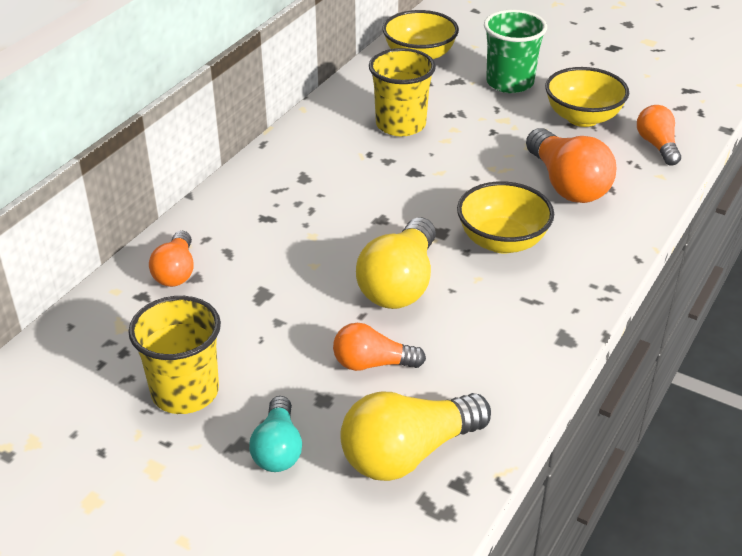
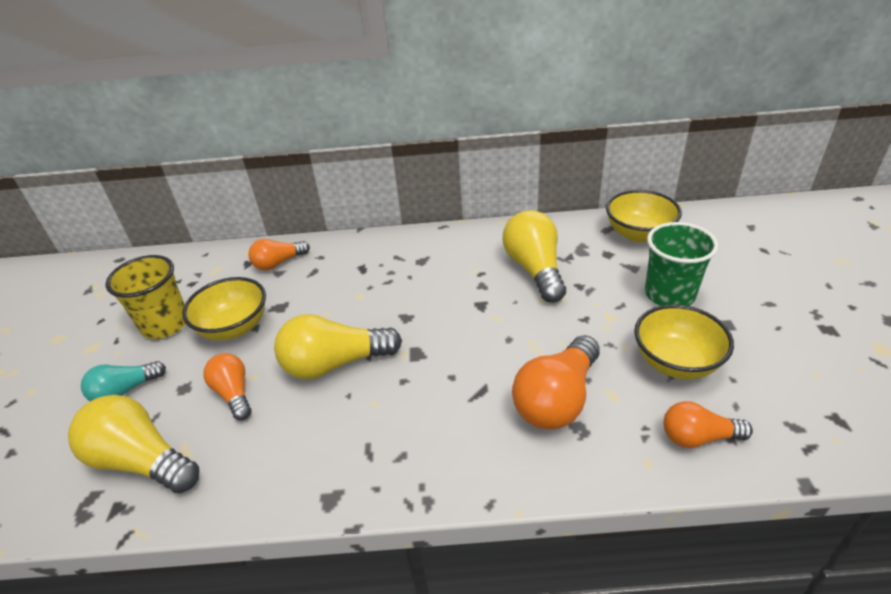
camera: 60 degrees right, 0 degrees up
yellow cup [369,48,436,136] -> yellow light bulb [503,210,566,302]
yellow bowl [457,181,554,254] -> yellow bowl moved to [182,277,266,340]
orange light bulb [637,105,681,166] -> orange light bulb turned 135 degrees counterclockwise [664,401,753,448]

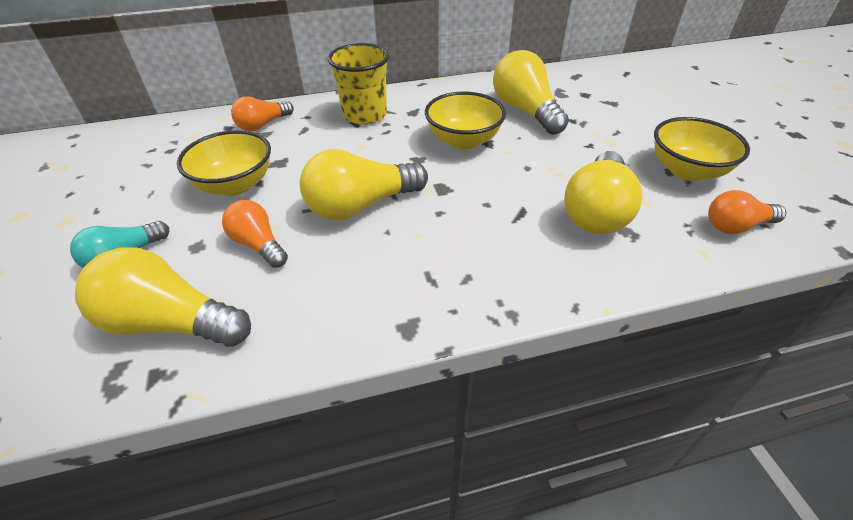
camera: 15 degrees left, 5 degrees up
yellow cup [105,255,186,339] -> yellow cup moved to [328,43,389,125]
orange light bulb [512,335,600,429] -> yellow light bulb [564,151,642,234]
yellow bowl [606,190,682,242] -> yellow bowl moved to [425,92,506,149]
green cup [645,222,718,306] -> none

